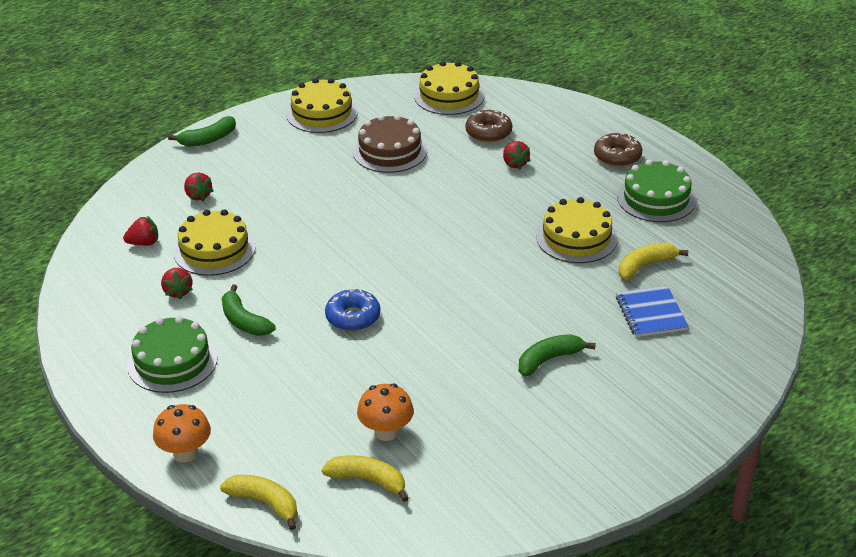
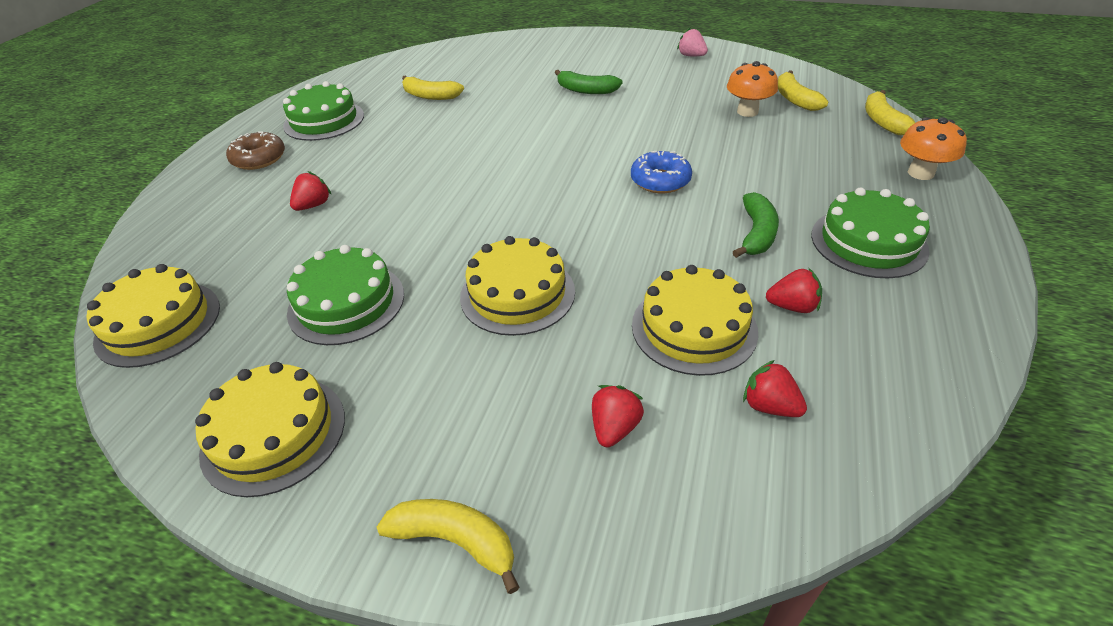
camera: 125 degrees left, 5 degrees up
red strawberry [161,268,193,300] -> red strawberry turned 60 degrees clockwise [766,268,822,313]
green banana [168,116,236,147] -> yellow banana [377,499,519,594]
brown cake [353,114,427,173] -> green cake [287,245,404,345]
brown donut [466,109,512,143] -> none
yellow cake [536,197,618,263] -> yellow cake moved to [460,236,575,336]
blue notebook [616,285,689,337] -> none
none -> pink strawberry [677,28,708,56]

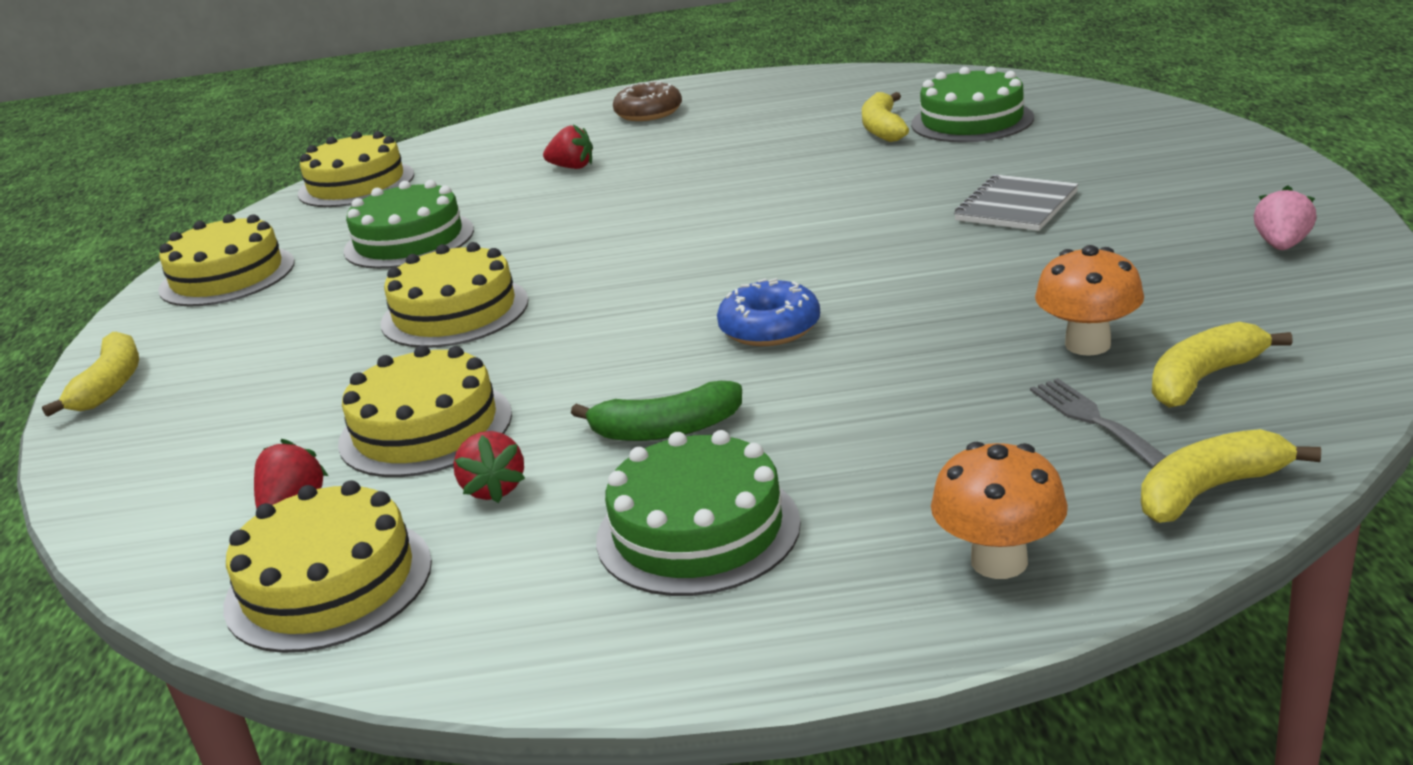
camera: 70 degrees right, 15 degrees down
green cake [283,81,364,141] -> green cake moved to [911,66,1034,143]
green banana [555,70,623,94] -> grey notebook [954,175,1079,231]
red strawberry [592,385,644,447] -> none
none -> yellow cake [223,480,432,653]
none -> grey fork [1030,378,1167,468]

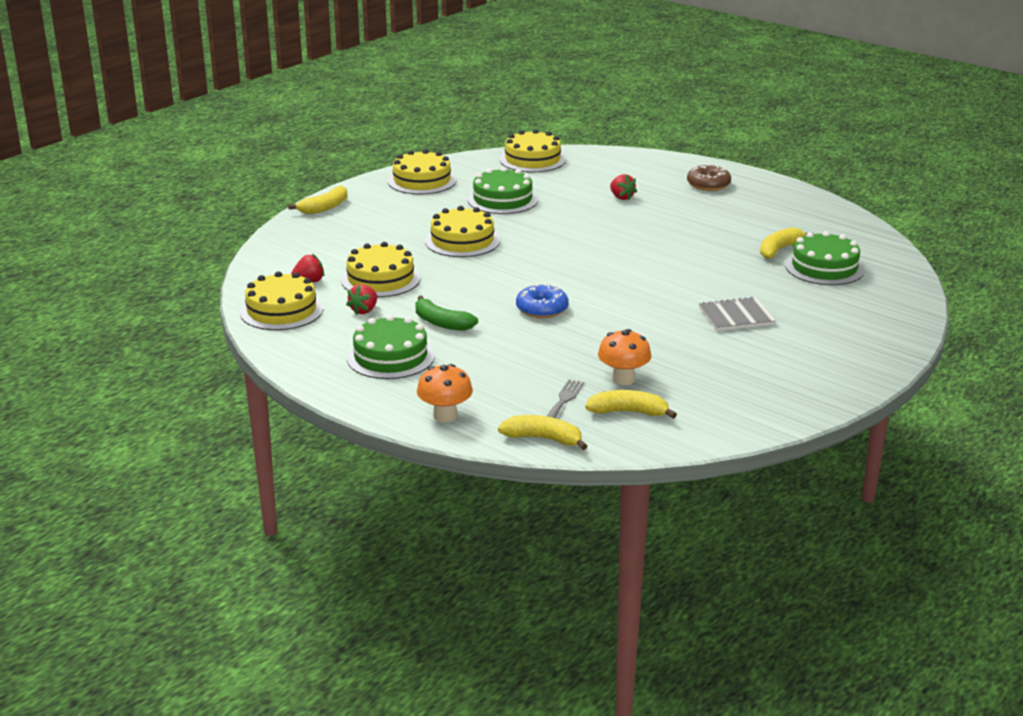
camera: 40 degrees right, 0 degrees up
pink strawberry [1254,185,1317,250] -> none

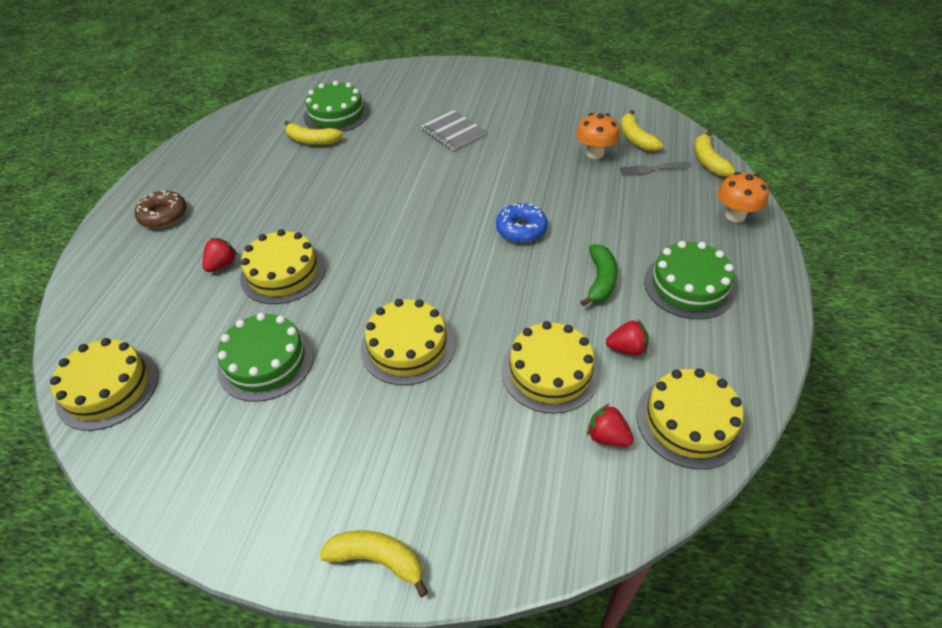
camera: 115 degrees left, 20 degrees up
yellow cake [388,149,456,194] -> yellow cake moved to [240,229,326,304]

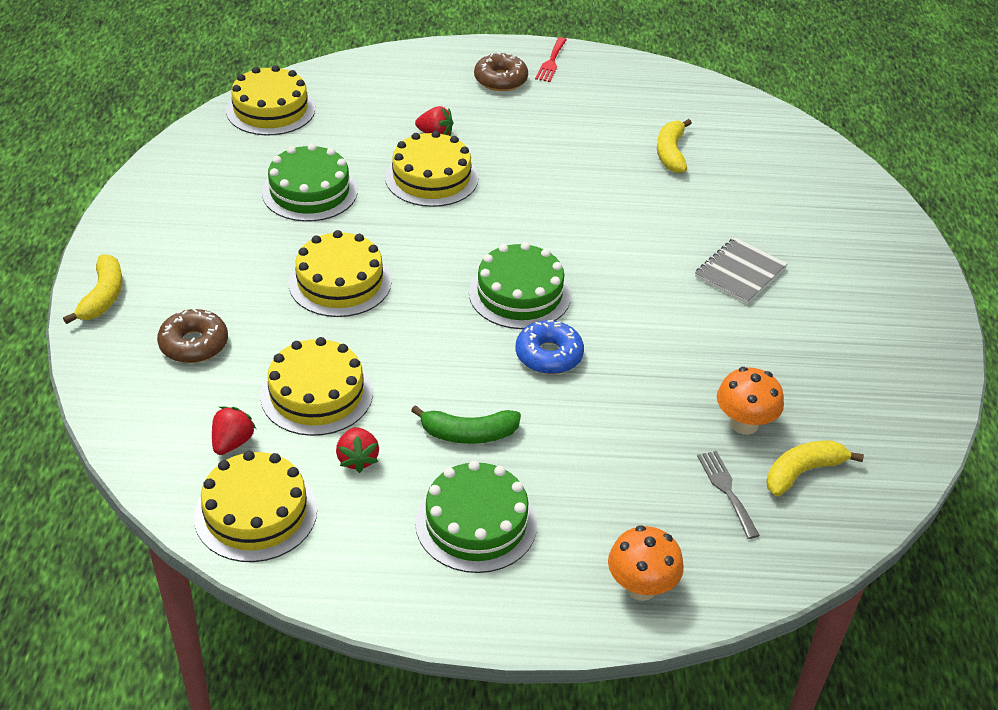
camera: 75 degrees right, 5 degrees down
green cake [304,81,369,132] -> green cake moved to [469,242,571,329]
yellow banana [694,131,736,177] -> none
none -> brown donut [157,309,228,363]
none -> red fork [535,37,567,82]

